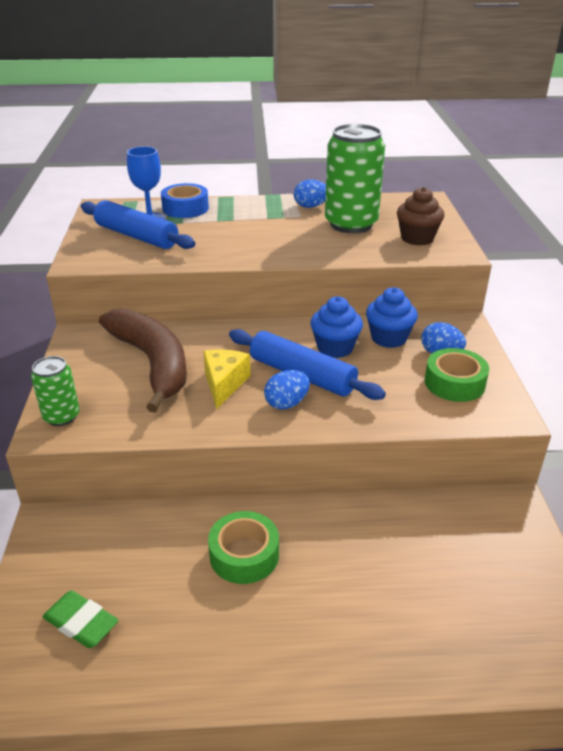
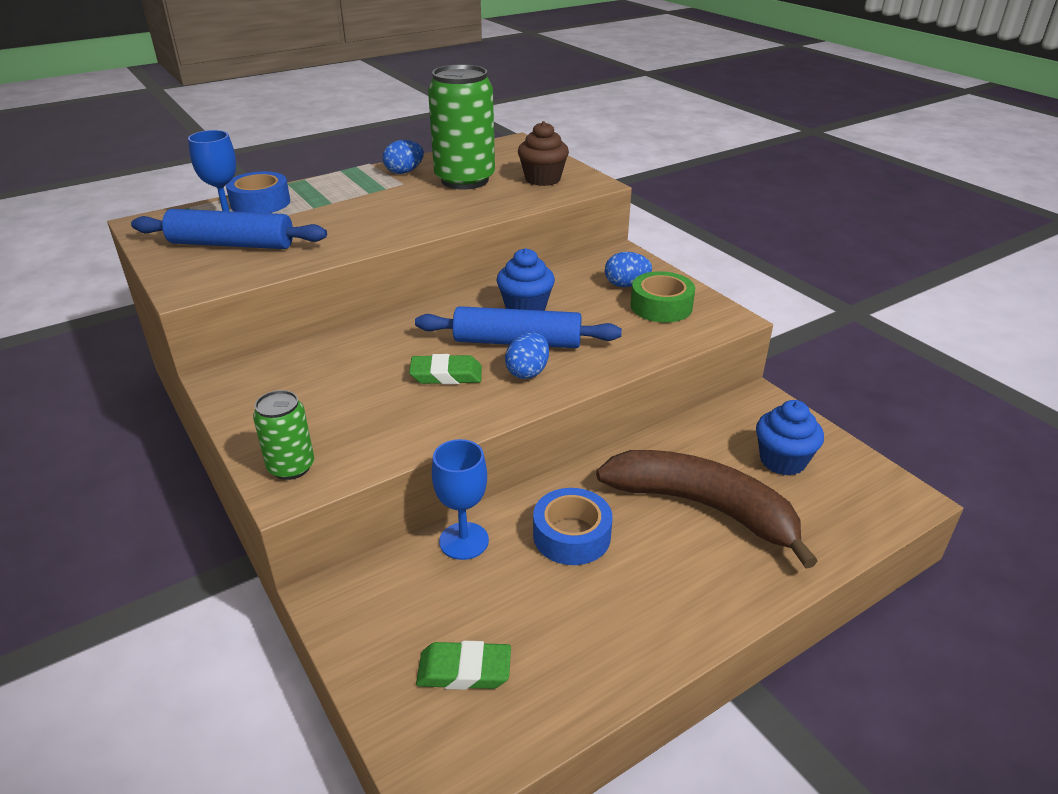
camera: 30 degrees left, 0 degrees up
brown banana [99,308,187,413] -> brown banana moved to [596,450,818,569]
yellow cheese [203,350,251,409] -> green eraser [409,354,482,384]
green tape [208,511,279,584] -> blue tape [533,488,612,565]
blue cupcake [366,287,418,348] -> blue cupcake moved to [756,400,824,476]
none -> blue goblet [432,439,489,560]

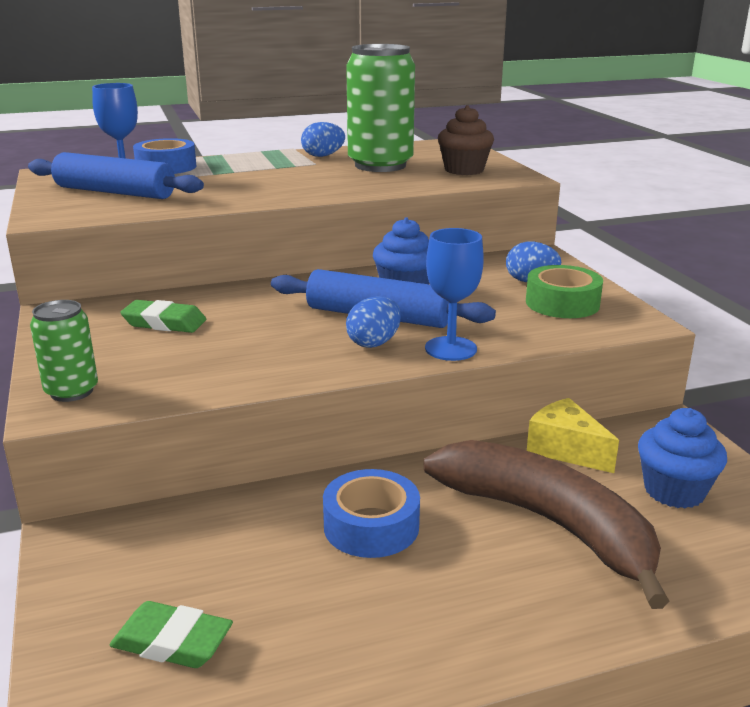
camera: 15 degrees right, 10 degrees down
green eraser [409,354,482,384] -> green eraser moved to [120,300,206,333]
blue goblet [432,439,489,560] -> blue goblet moved to [425,228,484,361]
none -> yellow cheese [527,398,619,473]

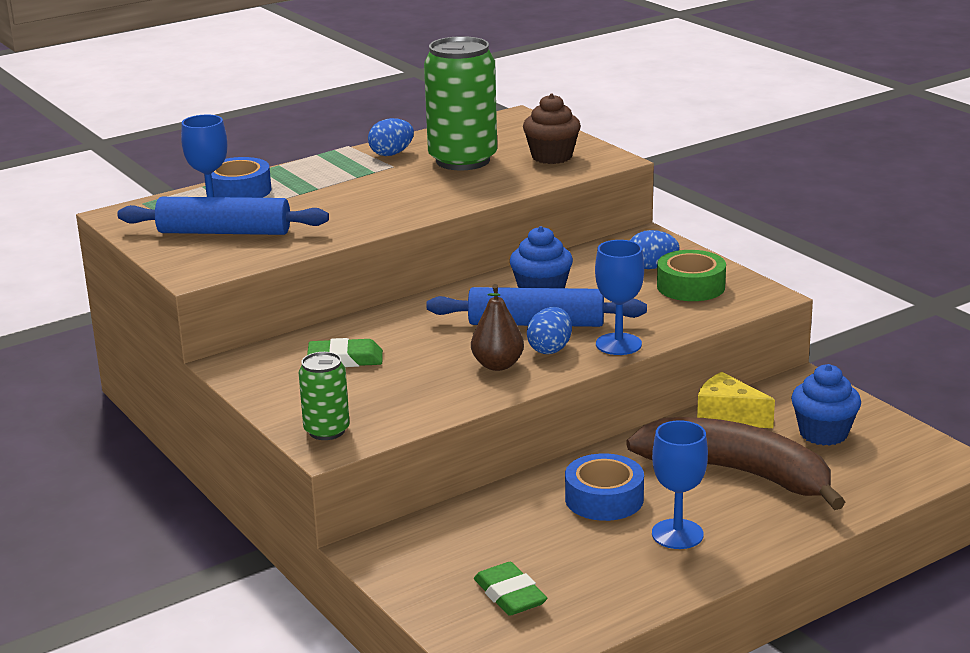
camera: 15 degrees left, 0 degrees up
green eraser [110,601,233,668] -> green eraser turned 60 degrees clockwise [474,562,547,616]
none -> brown pear [471,284,524,371]
none -> blue goblet [652,420,708,549]

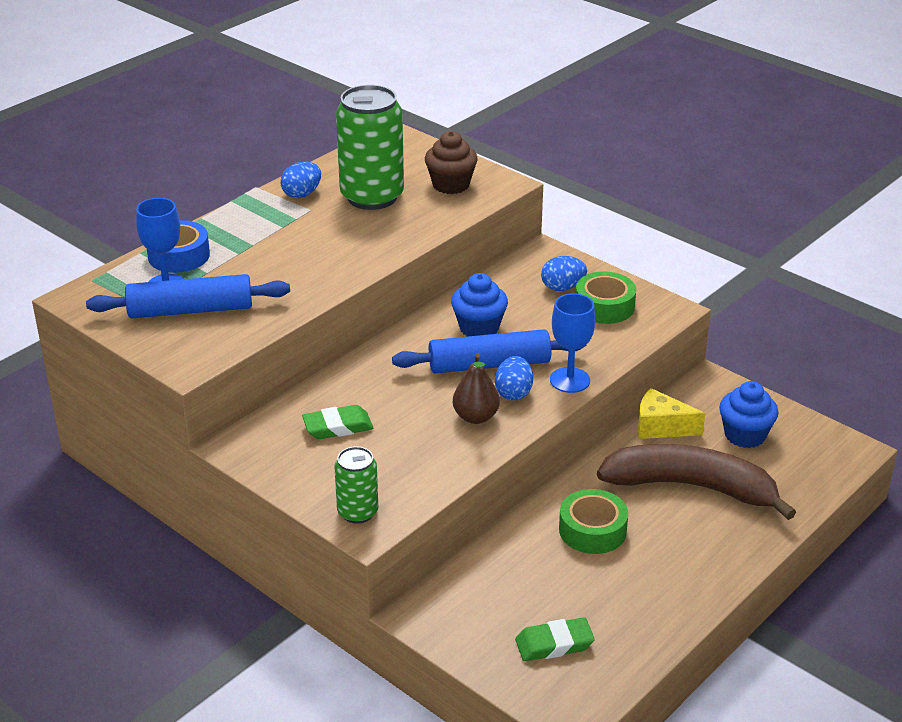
camera: 15 degrees left, 10 degrees up
green eraser [474,562,547,616] -> green eraser turned 60 degrees counterclockwise [515,617,595,661]
blue tape [565,453,644,521] -> green tape [559,489,628,554]
blue goblet [652,420,708,549] -> none

